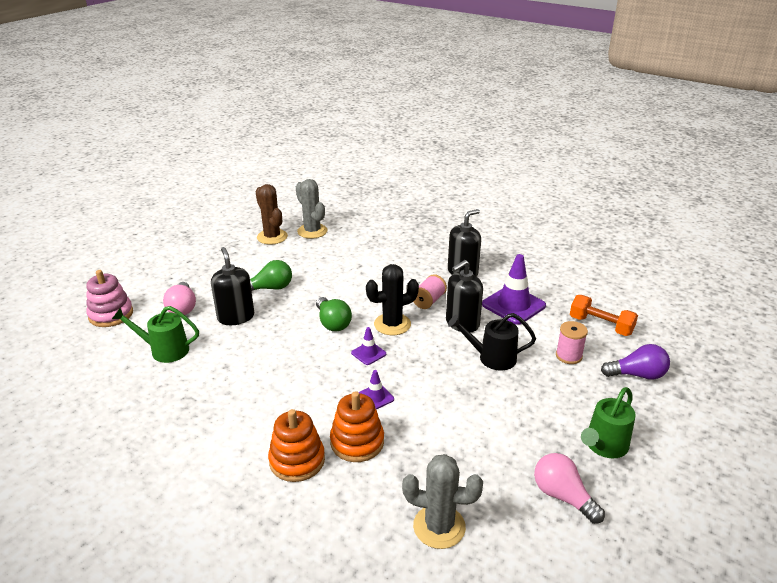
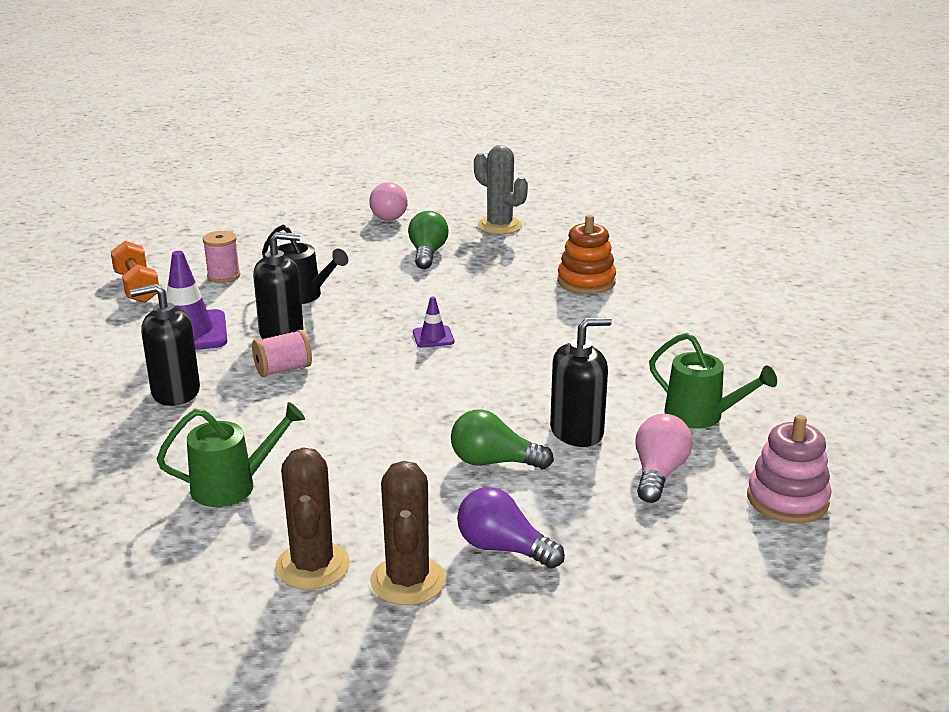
camera: 150 degrees left, 5 degrees down
black soap dispenser [211,247,254,325] -> black soap dispenser turned 120 degrees counterclockwise [550,317,612,447]
grey cactus [296,179,328,239] -> brown cactus [275,447,350,590]
green light bulb [316,297,352,331] -> green light bulb moved to [408,211,449,269]
orange stacking toy [330,391,384,462] -> none
purple traffic cone [359,370,394,409] -> none
black cactus [366,264,419,335] -> none
green watering can [581,387,636,458] -> green watering can moved to [157,402,305,507]
purple light bulb [601,344,670,380] -> purple light bulb moved to [457,487,565,569]

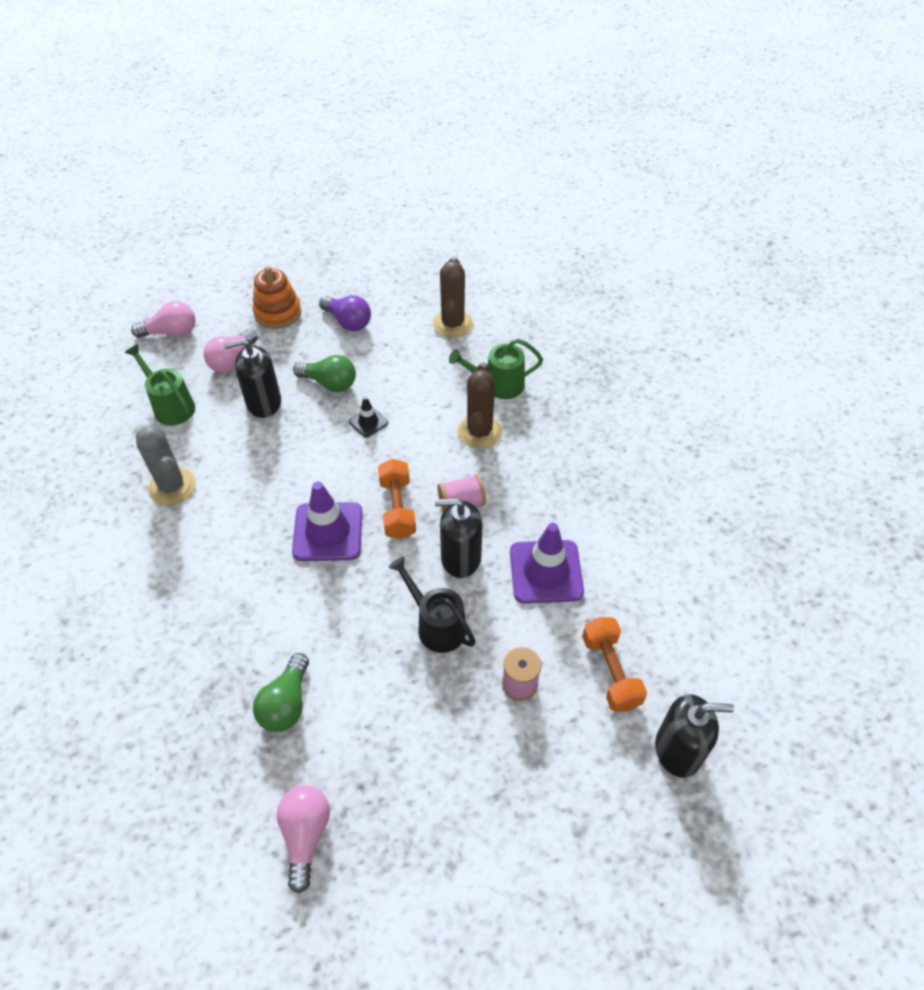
camera: 170 degrees left, 25 degrees up
black soap dispenser [130,284,200,406] -> black soap dispenser moved to [655,694,734,778]
brown cactus [370,461,446,605] -> brown cactus moved to [458,362,502,449]
purple traffic cone [413,297,454,348] -> purple traffic cone [292,481,363,561], size x1.99
grey cactus [474,145,528,234] -> grey cactus moved to [136,425,196,505]
orange stacking toy [557,215,616,294] -> orange stacking toy moved to [253,266,301,329]
pink stacking toy [747,415,831,523] -> pink light bulb [131,301,195,338]
none -> black traffic cone [349,397,388,438]
none -> orange dumbbell [378,459,416,539]

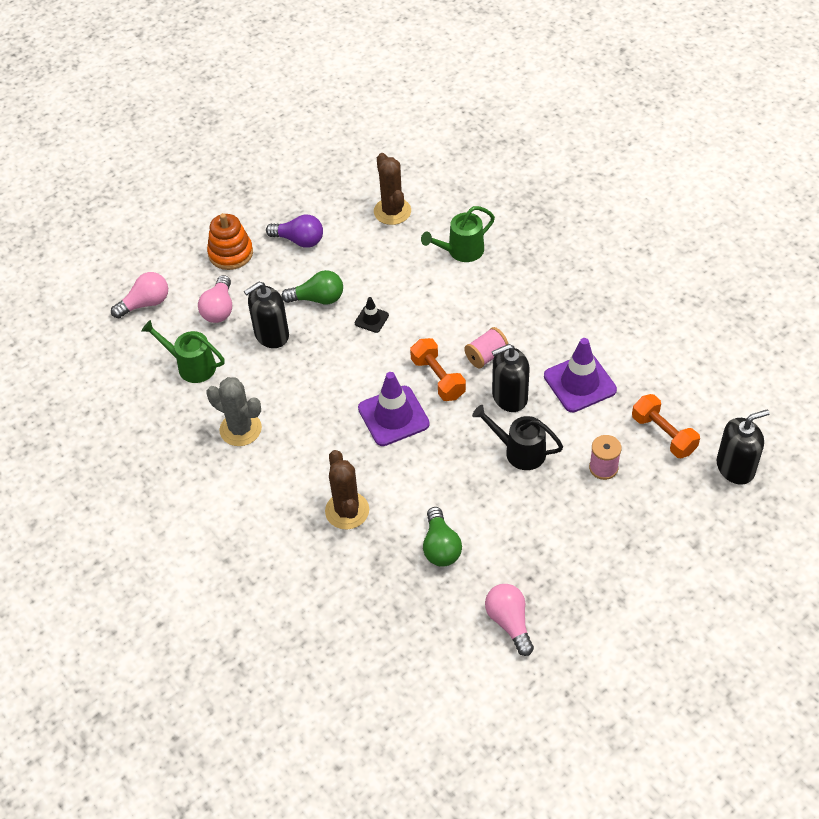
camera: 20 degrees left, 0 degrees up
brown cactus [458,362,502,449] -> brown cactus moved to [325,450,369,530]

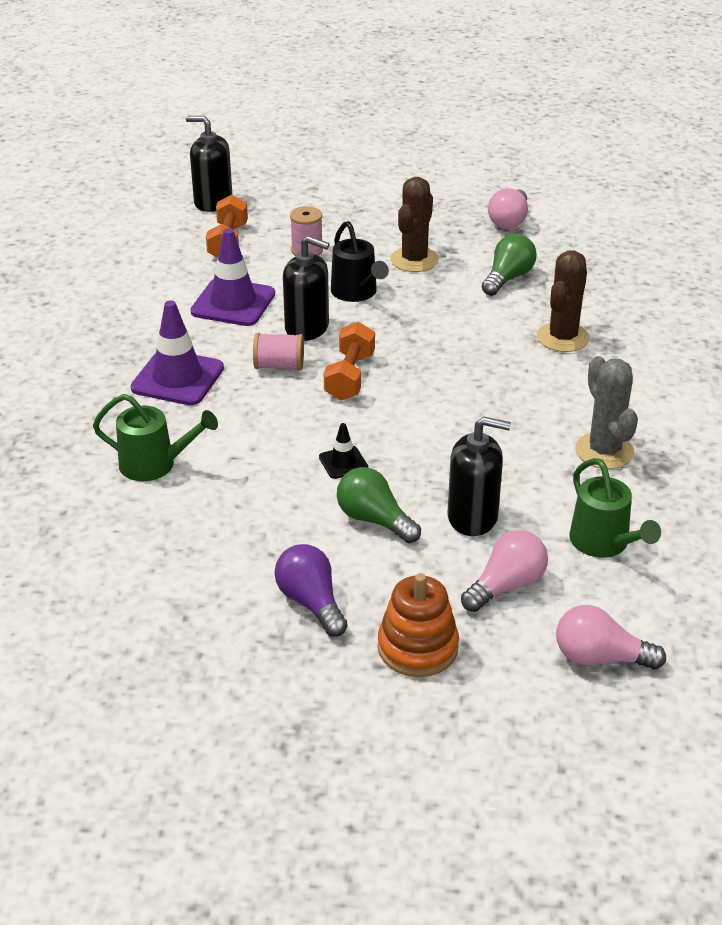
camera: 140 degrees left, 15 degrees down
purple traffic cone [358,372,430,446] -> purple traffic cone moved to [130,300,224,405]
brown cactus [374,153,411,225] -> brown cactus moved to [390,177,439,272]

